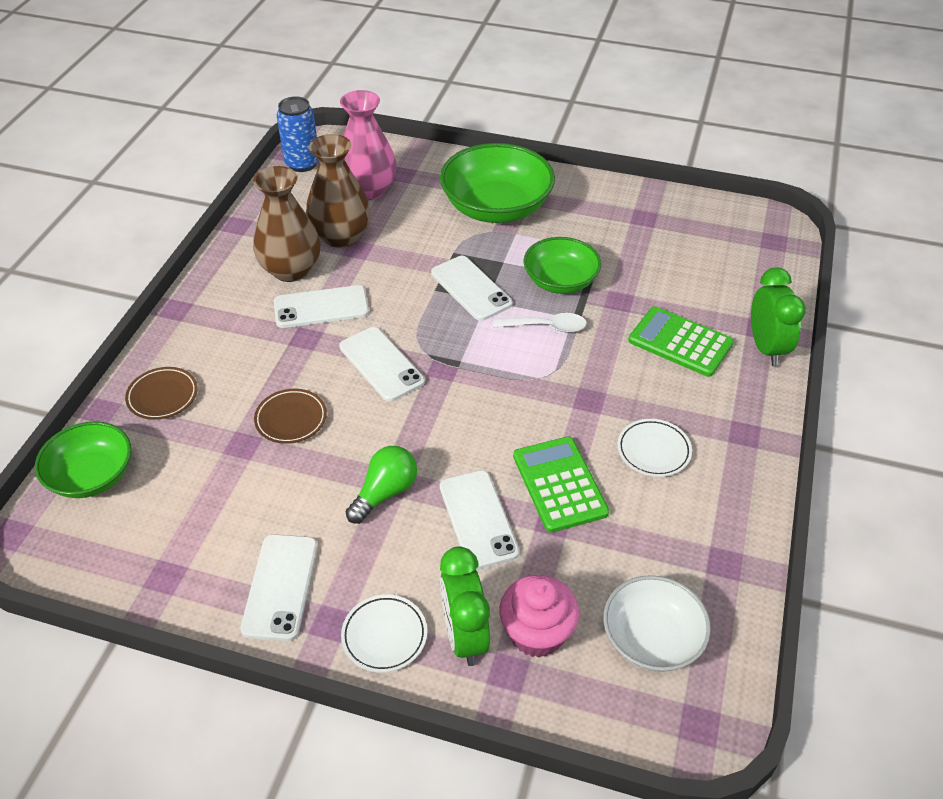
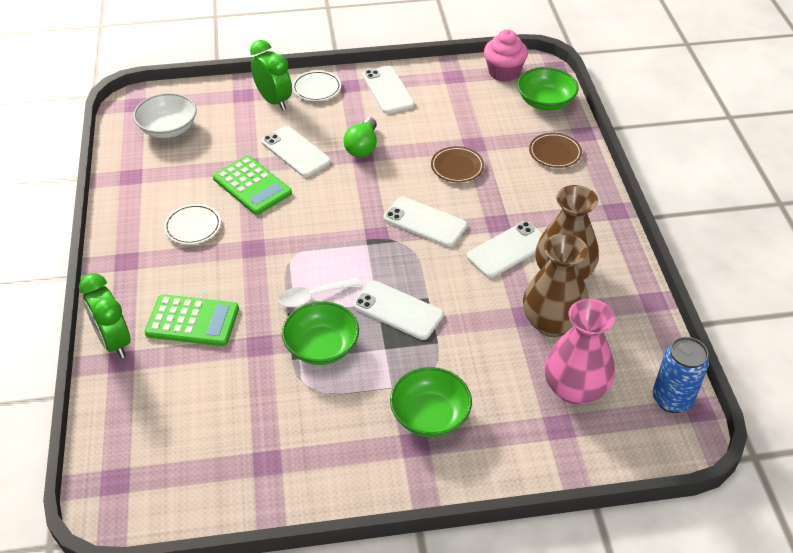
camera: 155 degrees right, 0 degrees up
green bowl [440,143,555,223] -> green bowl [390,367,472,437], size x0.63
pink cupcake [499,575,579,658] -> pink cupcake moved to [484,29,528,82]

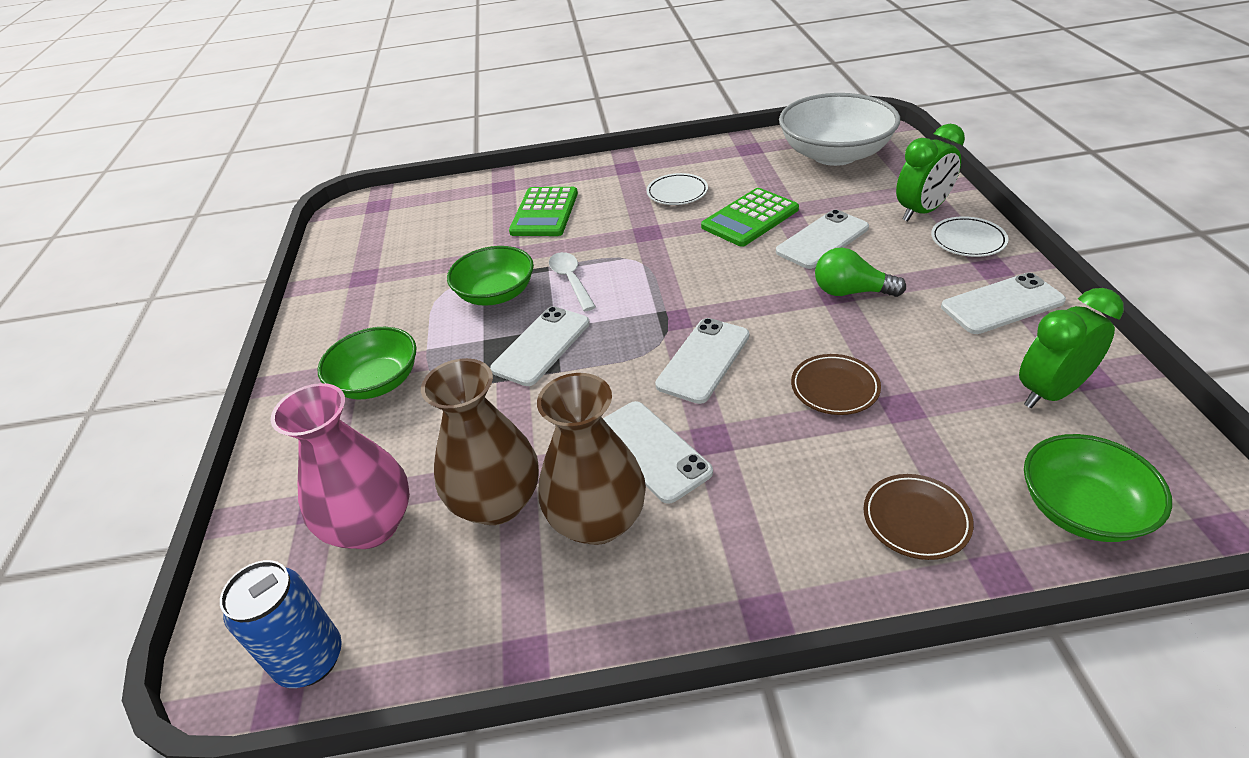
camera: 95 degrees right, 5 degrees down
green clock [79,273,130,358] -> green clock moved to [1019,288,1124,408]
white bowl [133,93,197,138] -> white bowl [779,93,900,166], size x1.59
pink cupcake [484,29,528,82] -> none

